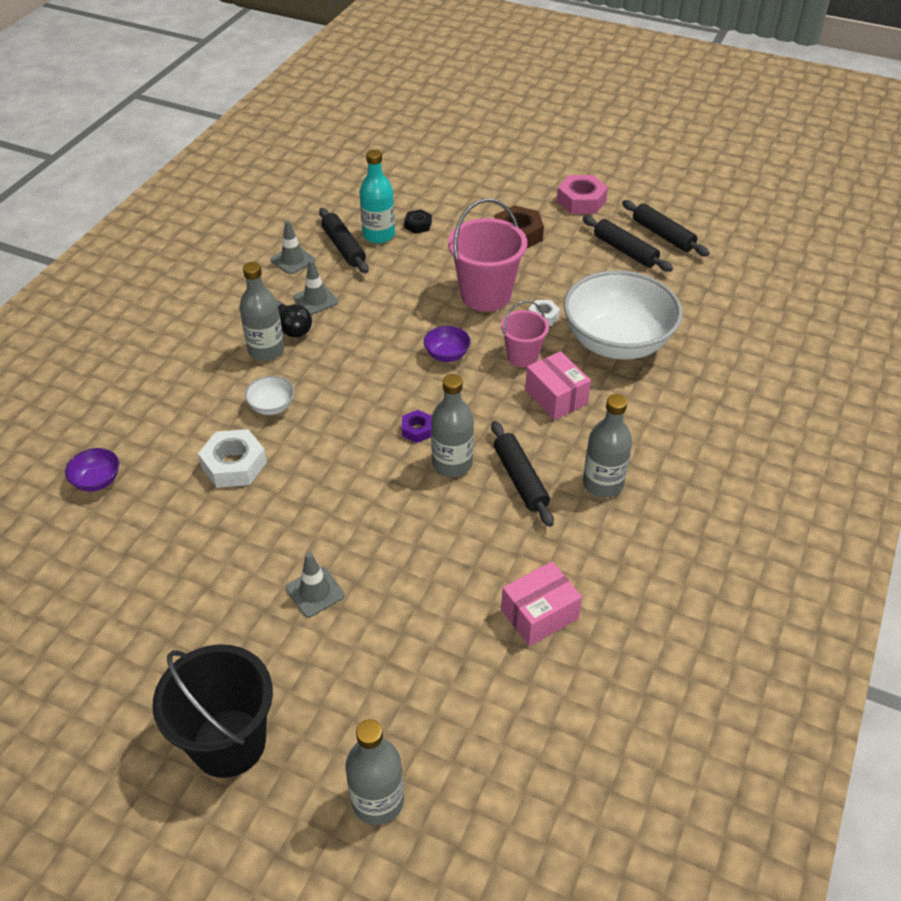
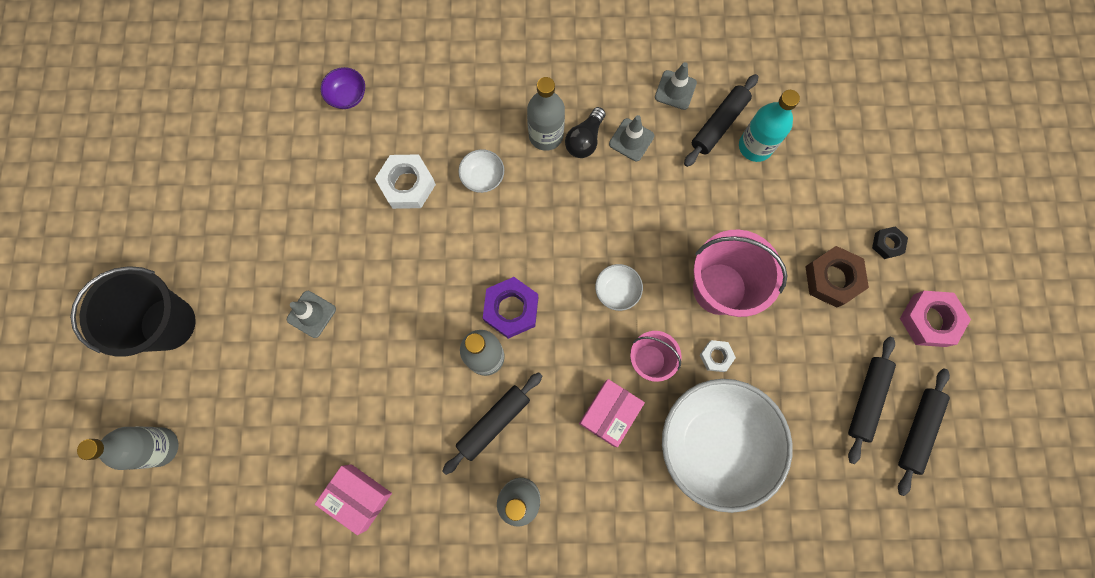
camera: 65 degrees right, 30 degrees up
purple nut [402,410,432,443] -> purple nut [483,277,538,339], size x1.79
black nut [404,209,432,234] -> black nut moved to [872,226,908,259]
purple bowl [424,326,471,362] -> white bowl [595,264,643,311]

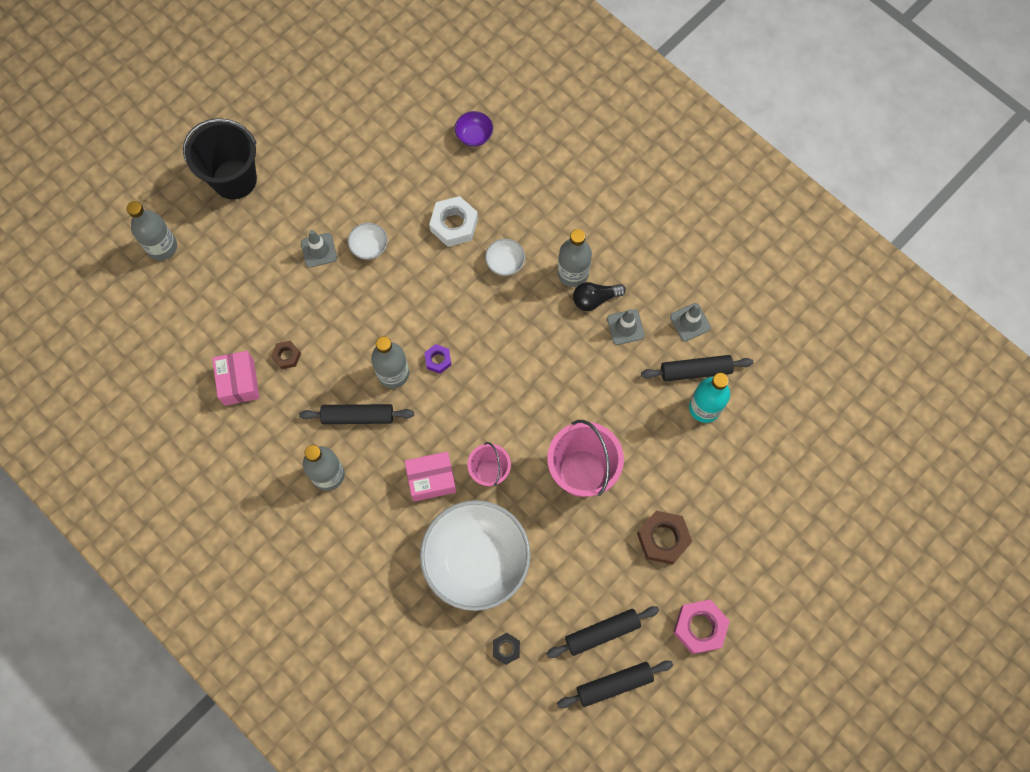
camera: 45 degrees right, 5 degrees down
purple nut [483,277,538,339] -> purple nut [424,344,451,374], size x0.56
white bowl [595,264,643,311] -> white bowl moved to [348,223,388,260]
white nut [700,340,736,372] -> none
black nut [872,226,908,259] -> black nut moved to [493,633,520,665]
none -> brown nut [271,341,301,369]

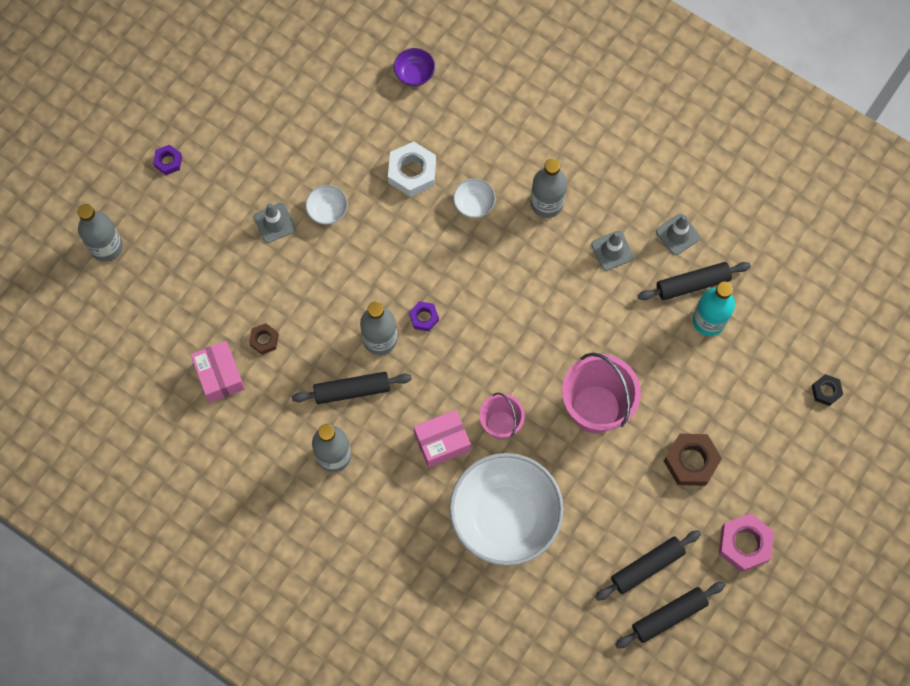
camera: 10 degrees left, 0 degrees up
black bucket [183,118,257,199] -> purple nut [153,145,182,175]
black nut [493,633,520,665] -> black nut moved to [812,374,843,406]
black light bulb [573,282,626,311] -> none

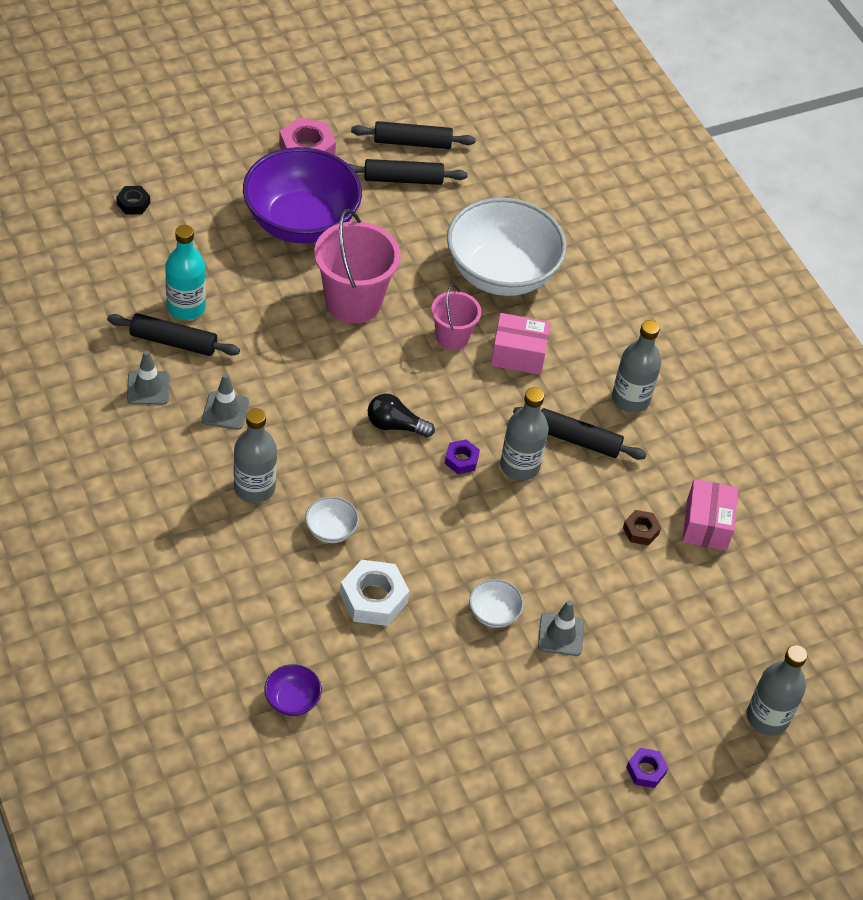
camera: 155 degrees left, 20 degrees down
brown nut [664,434,722,486] -> purple bowl [243,147,362,243]
none -> black light bulb [368,394,435,437]

